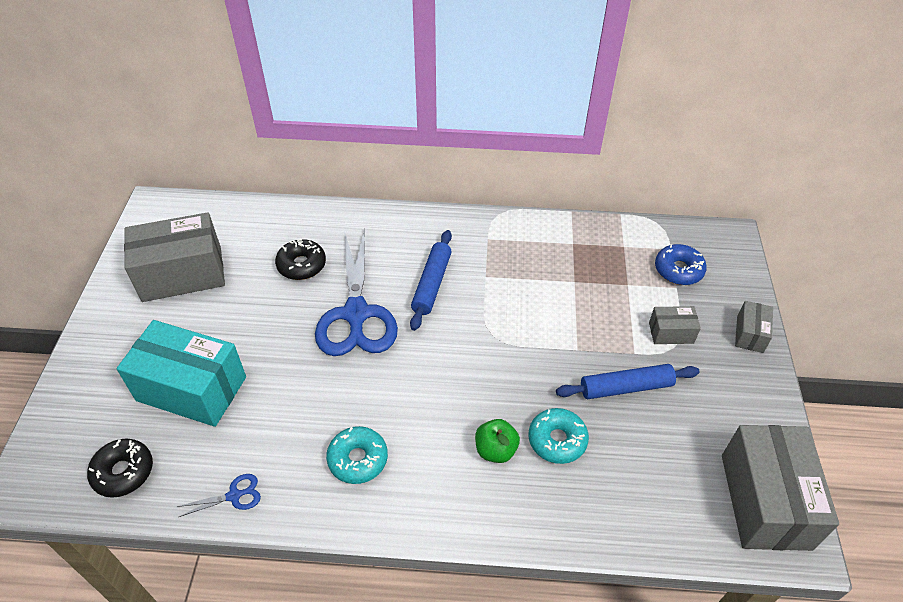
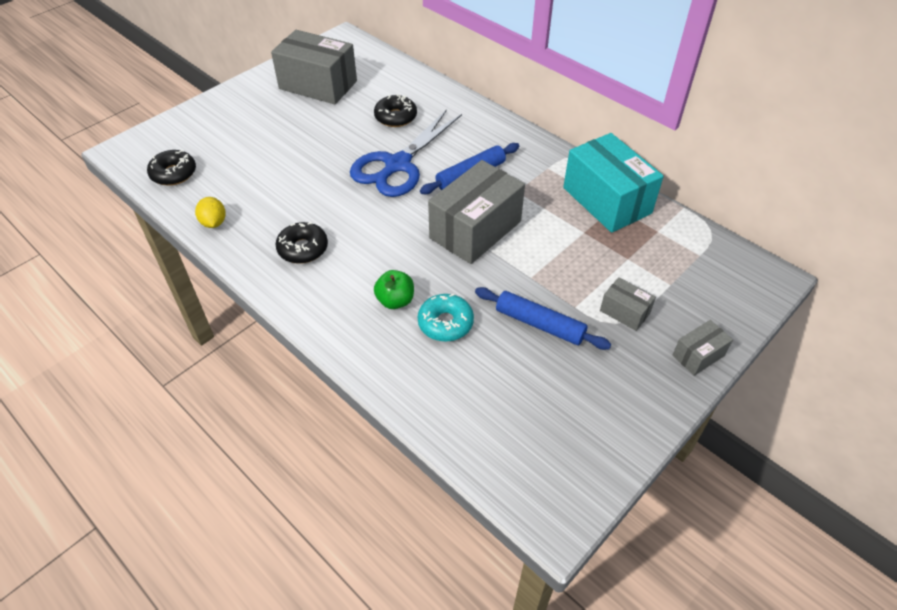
camera: 40 degrees right, 0 degrees up
turquoise box [116,320,246,427] -> turquoise box moved to [563,133,664,233]
blue scissors [176,474,261,517] -> yellow lemon [195,197,226,228]
turquoise donut [326,426,388,484] -> black donut [276,222,328,264]
blue donut [655,244,707,285] -> none
grey box [722,425,839,551] -> grey box moved to [428,160,525,264]

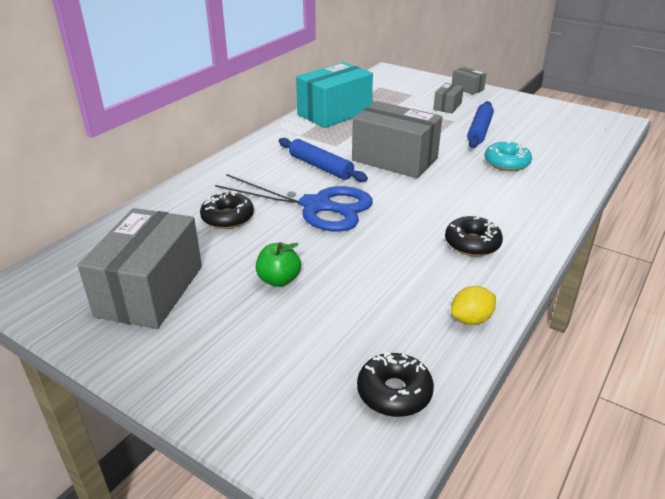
camera: 100 degrees left, 15 degrees down
green apple [374,270,414,309] -> green apple moved to [256,242,301,287]

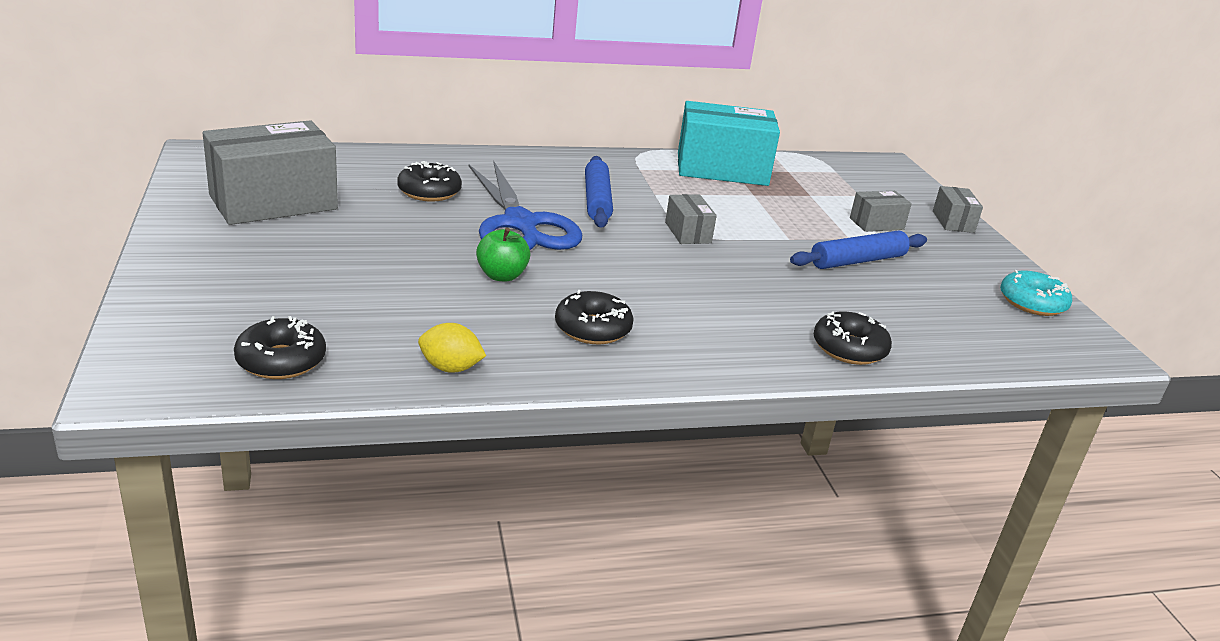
camera: 40 degrees right, 5 degrees down
green apple [256,242,301,287] -> green apple moved to [476,228,531,281]
grey box [352,101,442,178] -> grey box [665,194,717,244], size x0.47
turquoise donut [485,140,532,171] -> turquoise donut moved to [1000,270,1072,316]
none -> black donut [814,311,892,365]

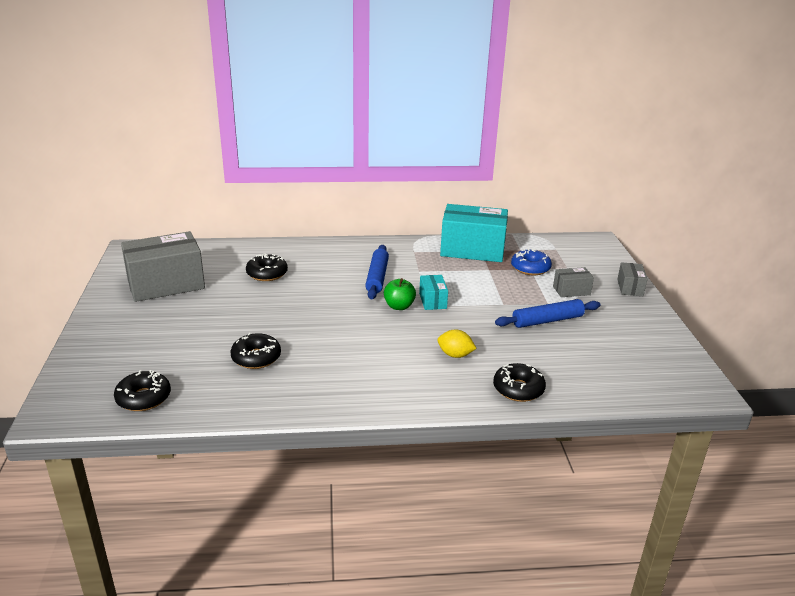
camera: 10 degrees right, 0 degrees up
yellow lemon [418,323,486,373] -> yellow lemon moved to [437,329,477,358]
blue scissors [469,161,582,250] -> none
green apple [476,228,531,281] -> green apple moved to [384,278,416,310]
black donut [555,290,634,344] -> black donut moved to [230,333,281,369]
grey box [665,194,717,244] -> turquoise box [419,275,448,310]
turquoise donut [1000,270,1072,316] -> none
none -> blue donut [511,249,552,275]

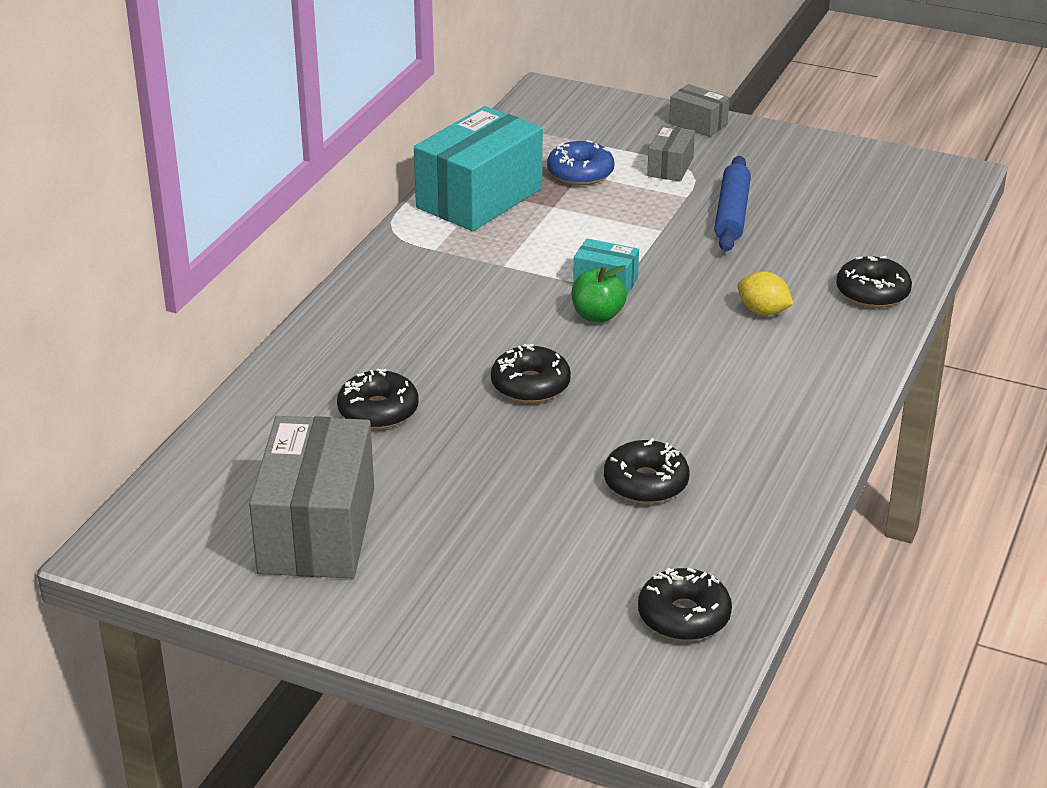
camera: 60 degrees left, 5 degrees up
blue rolling pin [365,245,389,299] -> none
yellow lemon [437,329,477,358] -> yellow lemon turned 75 degrees clockwise [738,271,793,316]
none -> black donut [491,344,571,403]

